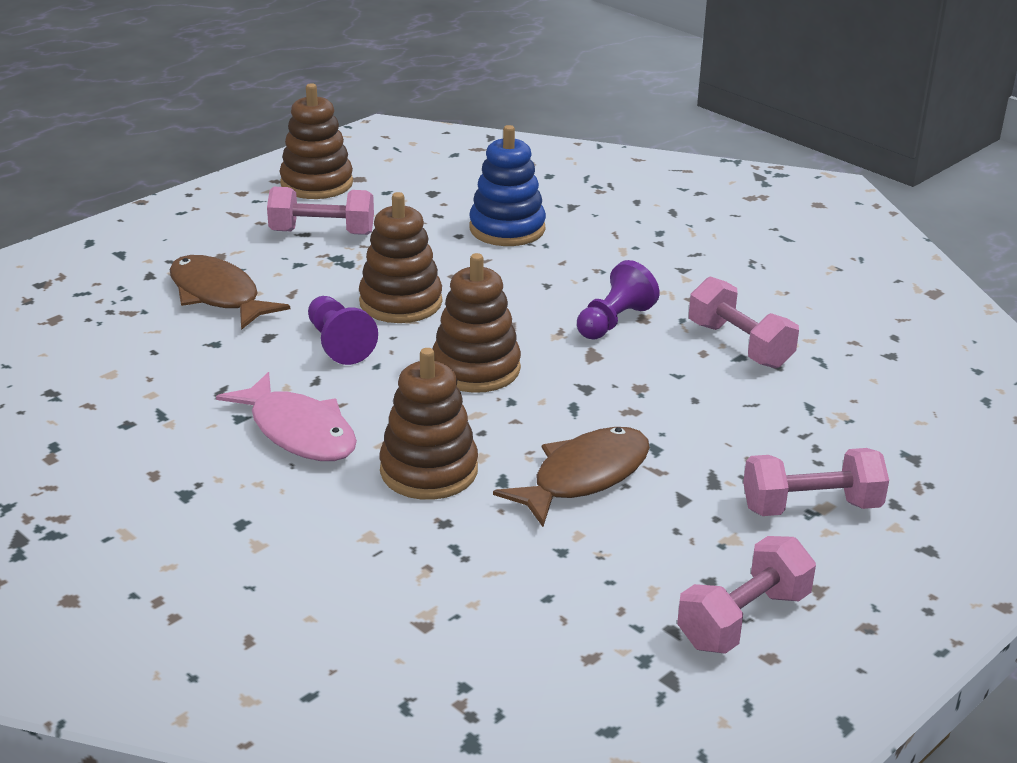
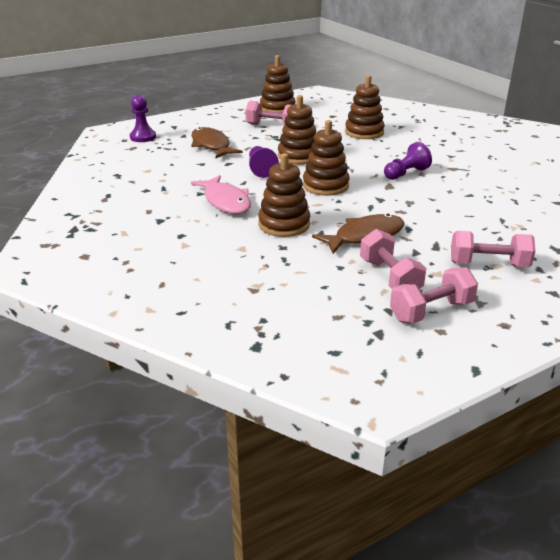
camera: 15 degrees right, 0 degrees up
blue stacking toy [469,125,546,246] -> brown stacking toy [345,75,385,139]
pink dumbbell [689,276,799,368] -> pink dumbbell moved to [360,229,426,289]
none -> purple pawn [130,95,156,142]

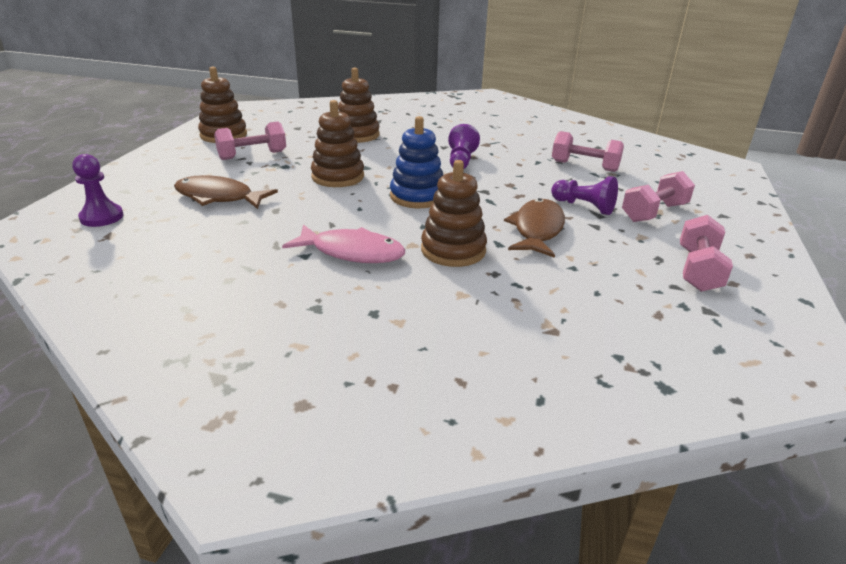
camera: 45 degrees left, 0 degrees up
purple pawn [249,146,279,178] -> purple pawn moved to [551,176,618,215]
brown stacking toy [303,120,350,196] -> blue stacking toy [390,116,443,208]
pink dumbbell [360,229,426,289] -> pink dumbbell moved to [552,131,624,172]

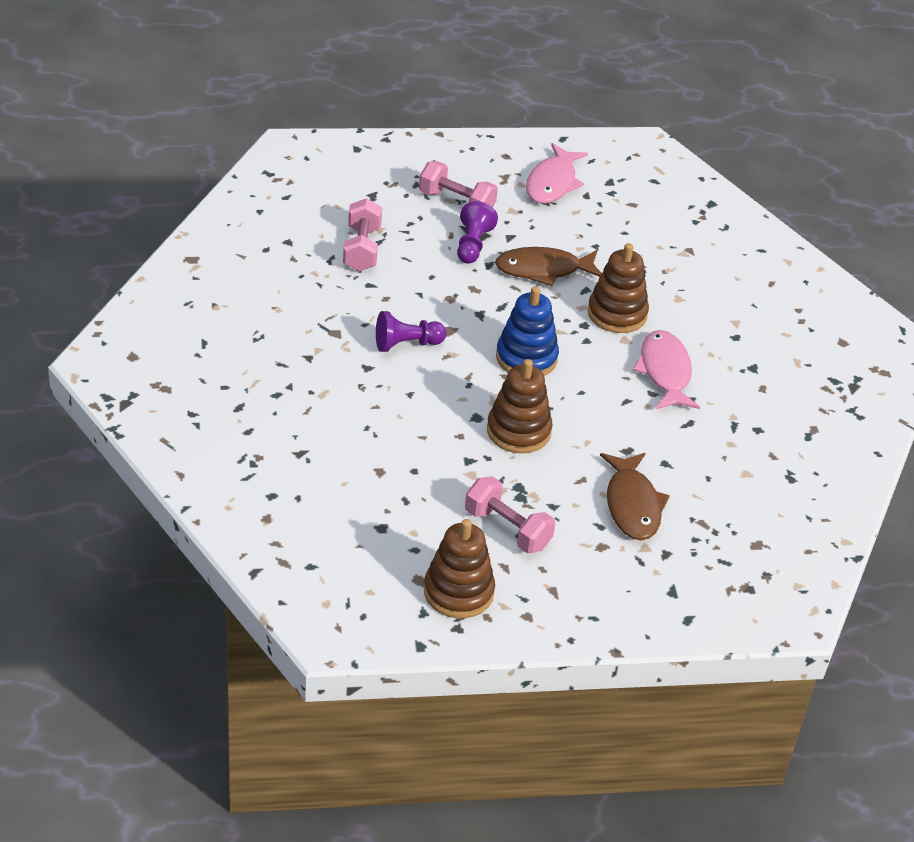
camera: 115 degrees left, 10 degrees up
purple pawn [72,154,123,227] -> none
brown stacking toy [338,68,380,143] -> none
pink dumbbell [680,215,733,292] -> pink fish [526,143,588,204]

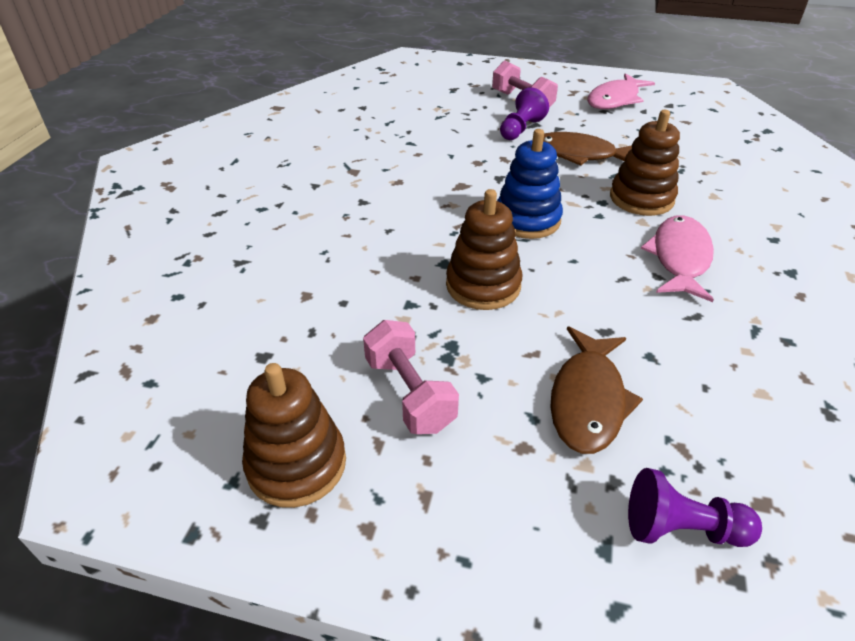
camera: 25 degrees right, 0 degrees up
pink dumbbell [343,198,382,272] -> none
purple pawn [376,311,446,352] -> purple pawn moved to [628,468,762,547]

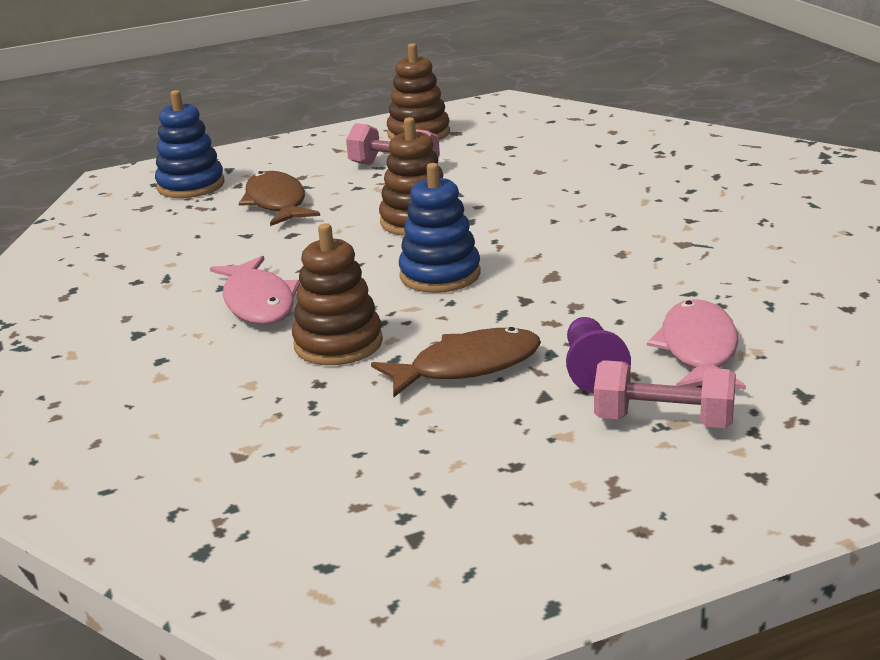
camera: 145 degrees right, 15 degrees down
pink fish [587,73,655,109] -> pink fish moved to [647,299,746,390]
purple pawn [628,468,762,547] -> blue stacking toy [155,90,225,198]

